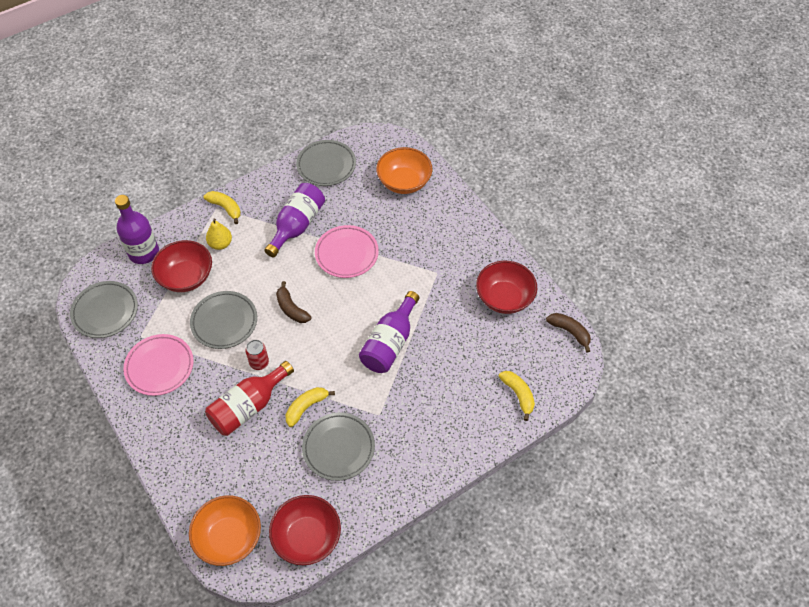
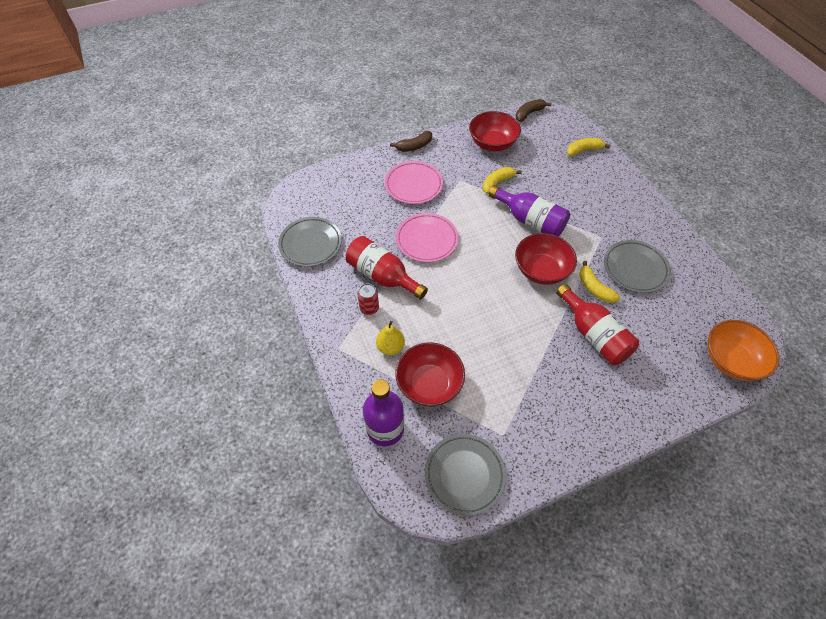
camera: 80 degrees left, 0 degrees up
pink plate [123,334,194,396] -> pink plate moved to [385,161,443,204]
grey plate [190,291,257,349] -> none
yellow banana [203,191,241,224] -> yellow banana moved to [483,167,522,194]
red can [245,340,269,370] -> red can moved to [357,283,379,315]
purple bottle [264,183,325,257] -> red bottle [346,236,428,300]
red bowl [269,495,341,565] -> red bowl moved to [515,233,577,285]
brown banana [276,281,311,323] -> brown banana moved to [390,131,432,152]
orange bowl [376,147,432,194] -> none

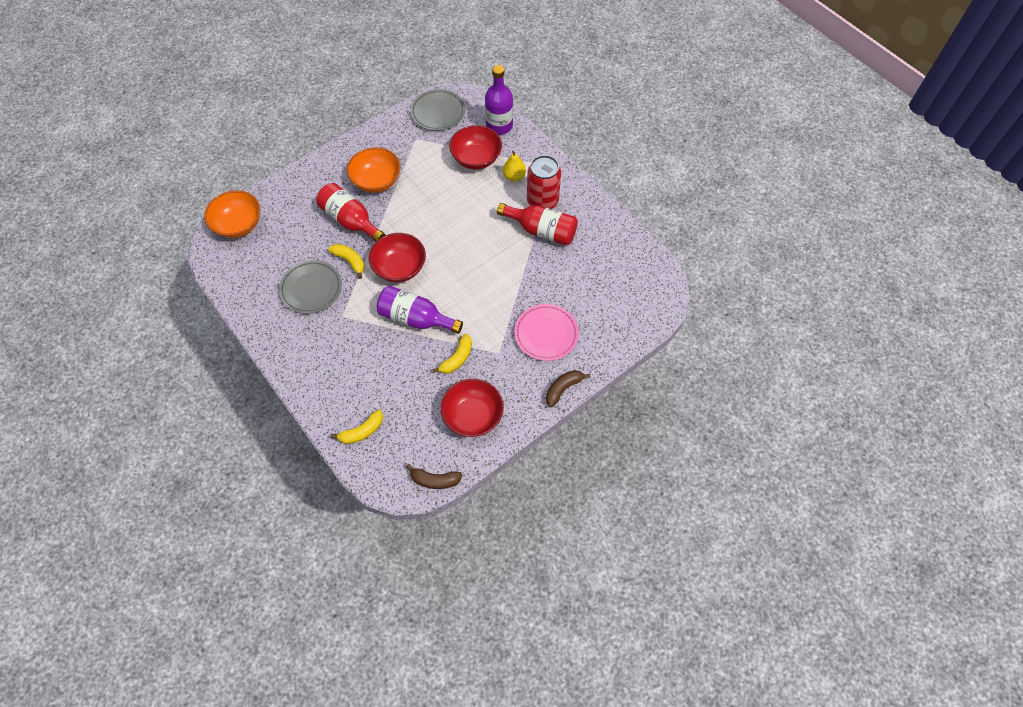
camera: 165 degrees right, 5 degrees up
grey plate [278,217,342,267] -> none
red can [357,283,379,315] -> red can [527,155,561,209], size x1.91
pink plate [396,213,459,262] -> none
brown banana [516,99,551,122] -> brown banana turned 60 degrees clockwise [406,464,462,489]
none -> orange bowl [347,147,401,193]

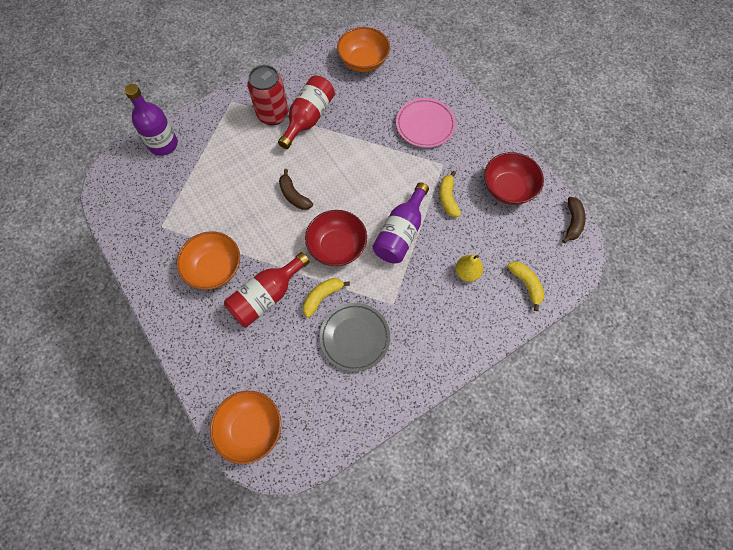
camera: 85 degrees left, 5 degrees up
grey plate [410,89,465,131] -> none
yellow banana [433,334,472,374] -> yellow banana turned 135 degrees counterclockwise [439,171,461,217]
red bowl [449,125,502,170] -> none
yellow pear [503,151,526,181] -> yellow pear moved to [456,255,483,282]
brown banana [546,370,590,407] -> brown banana moved to [279,169,313,210]
none -> orange bowl [337,27,390,72]

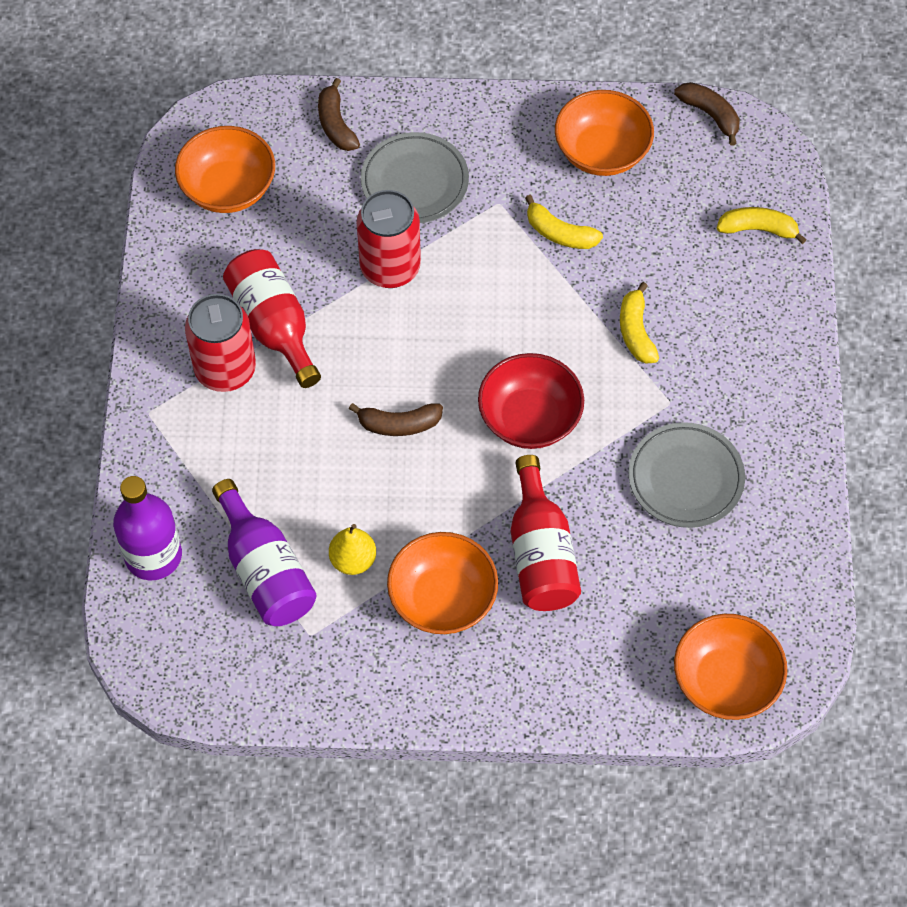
camera: 55 degrees left, 5 degrees down
yellow banana [303,278,350,318] -> yellow banana moved to [620,282,659,364]
purple bottle [373,182,429,264] -> purple bottle moved to [212,479,317,626]
pink plate [396,98,456,148] -> grey plate [360,132,469,223]
yellow pear [456,255,483,282] -> yellow pear moved to [329,524,376,575]
red bowl [484,152,544,205] -> orange bowl [555,90,654,176]
none -> brown banana [318,78,360,151]
none -> red can [356,190,421,288]

